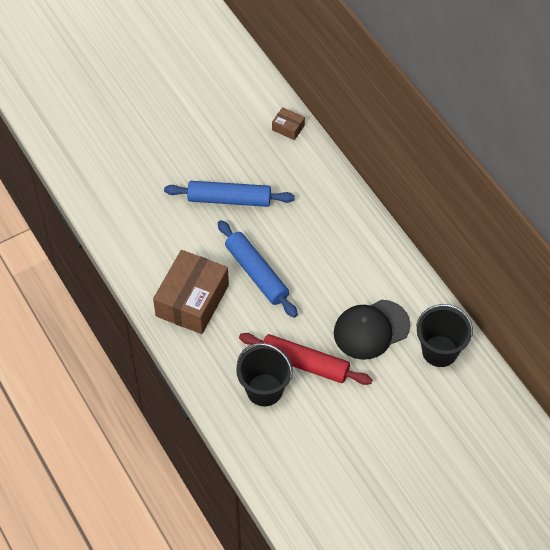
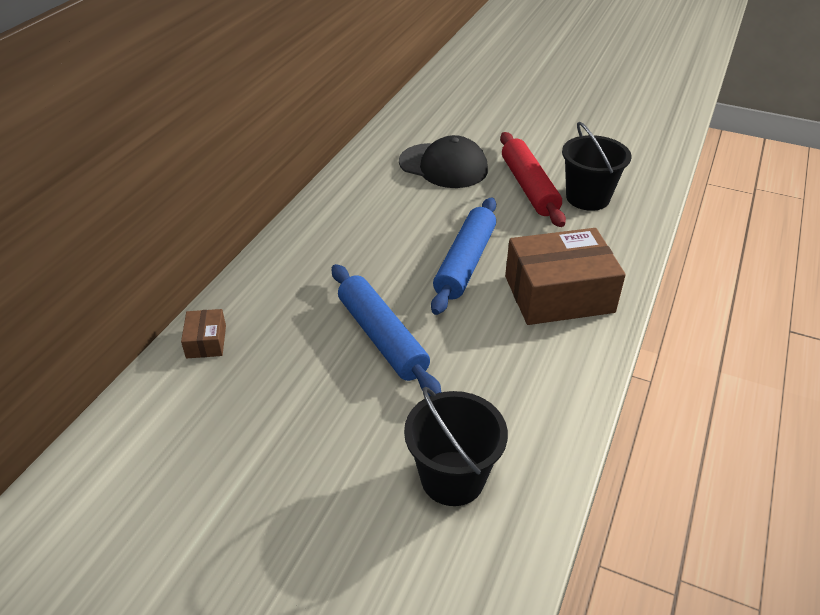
camera: 125 degrees left, 15 degrees down
black bucket [416,304,473,367] -> black bucket moved to [404,387,508,506]

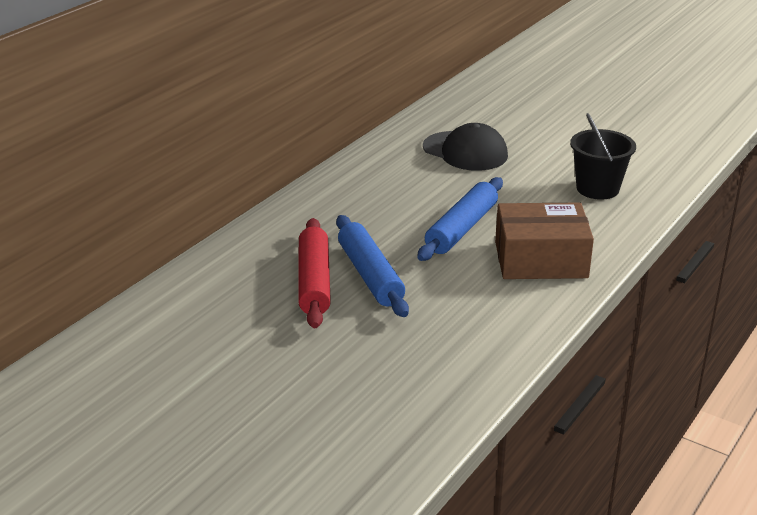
camera: 10 degrees right, 10 degrees down
brown box [181,309,226,358] -> none
black bucket [404,387,508,506] -> none
red rolling pin [500,132,566,227] -> red rolling pin moved to [298,218,331,328]

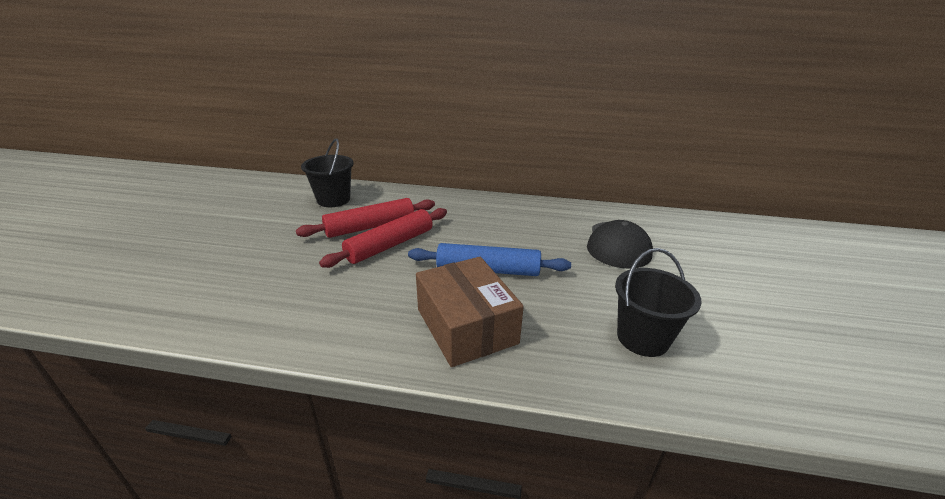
camera: 65 degrees right, 0 degrees up
blue rolling pin [336,215,409,317] -> red rolling pin [319,208,447,268]
none -> black bucket [301,138,354,207]

